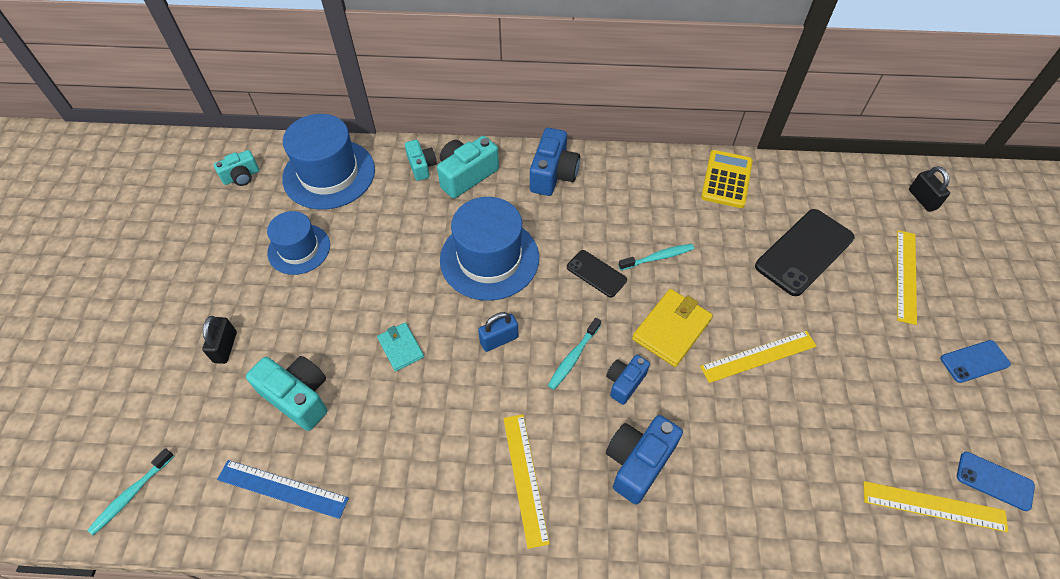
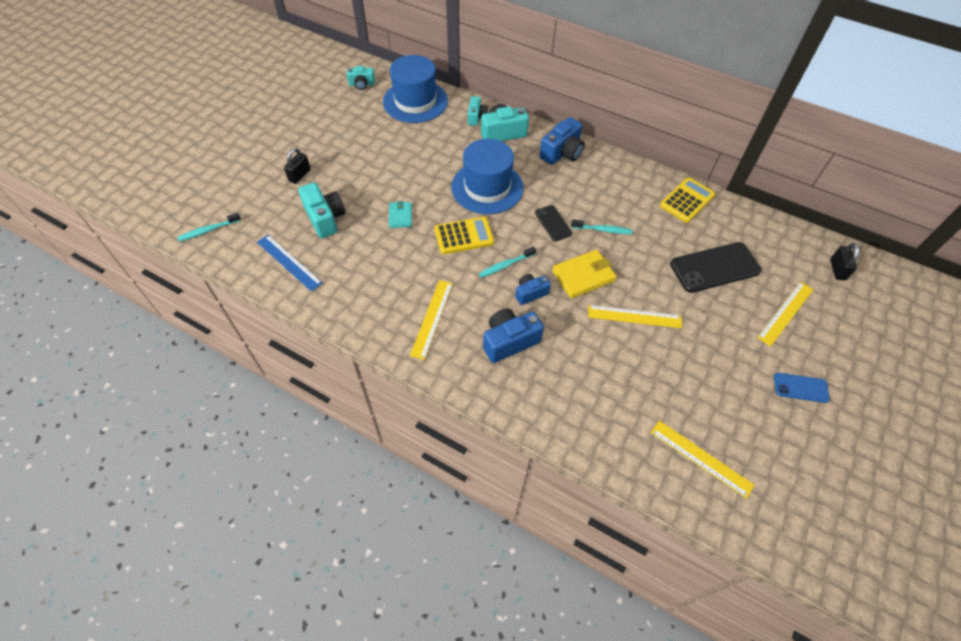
camera: 25 degrees right, 0 degrees up
blue hat [267,211,330,275] -> none
blue padlock [478,312,518,352] -> yellow calculator [434,217,494,254]
blue phone [957,452,1035,511] -> none

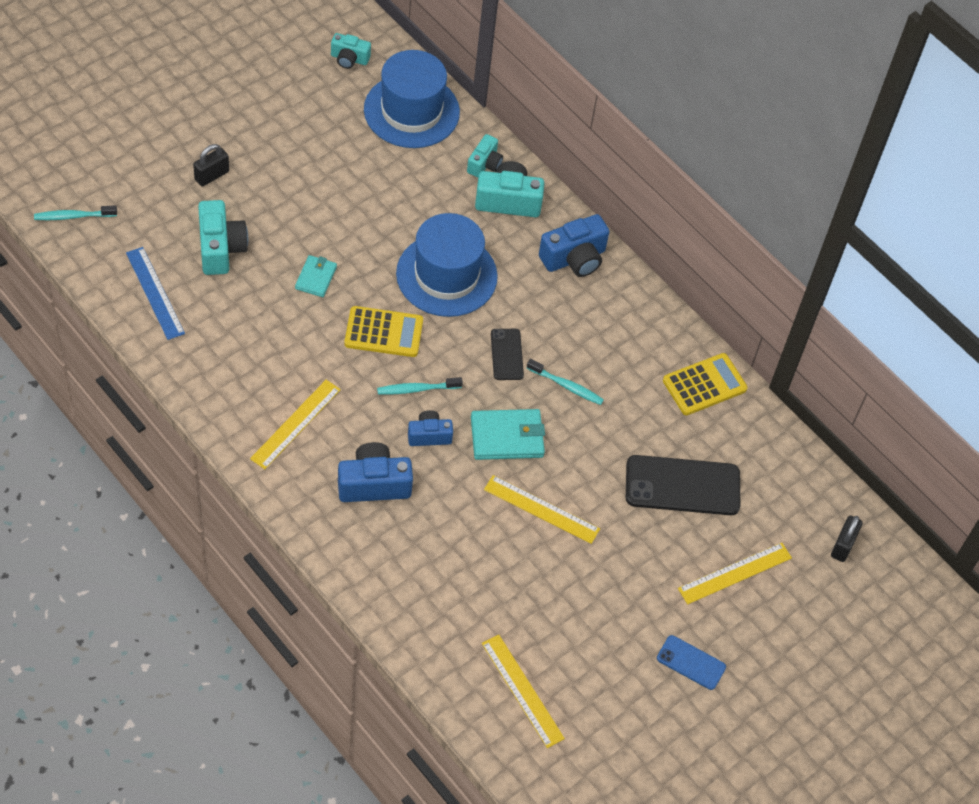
camera: 15 degrees right, 0 degrees up
yellow wallet [552,250,617,299] -> turquoise wallet [471,409,545,460]

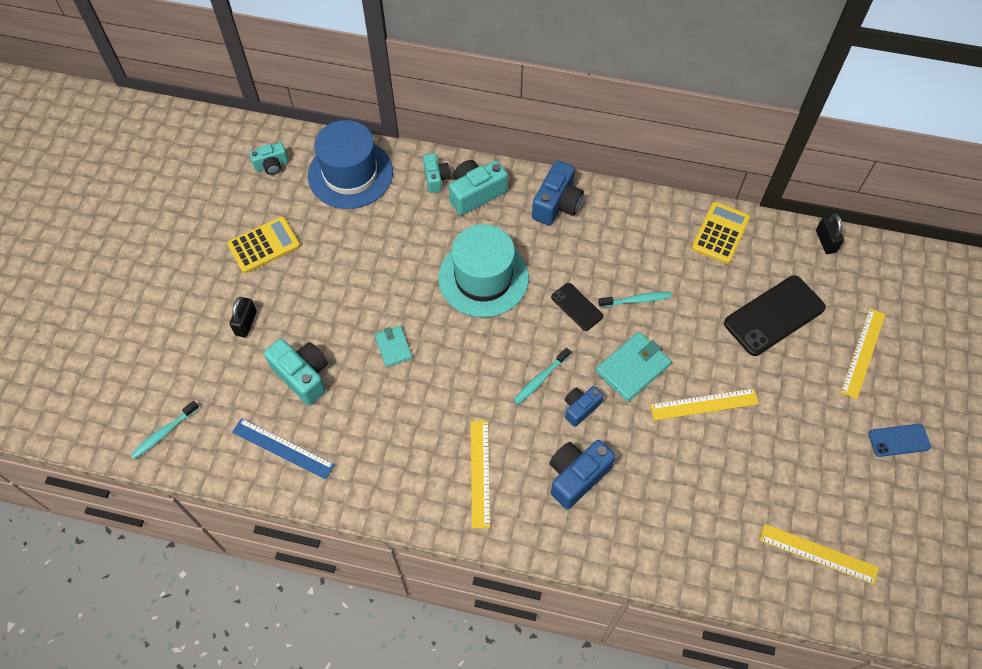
camera: 30 degrees left, 5 degrees up
yellow calculator [344,306,423,357] -> yellow calculator moved to [227,216,300,273]
blue hat [396,213,498,317] -> turquoise hat [438,224,529,317]
black padlock [831,515,863,562] -> black padlock moved to [816,214,844,254]

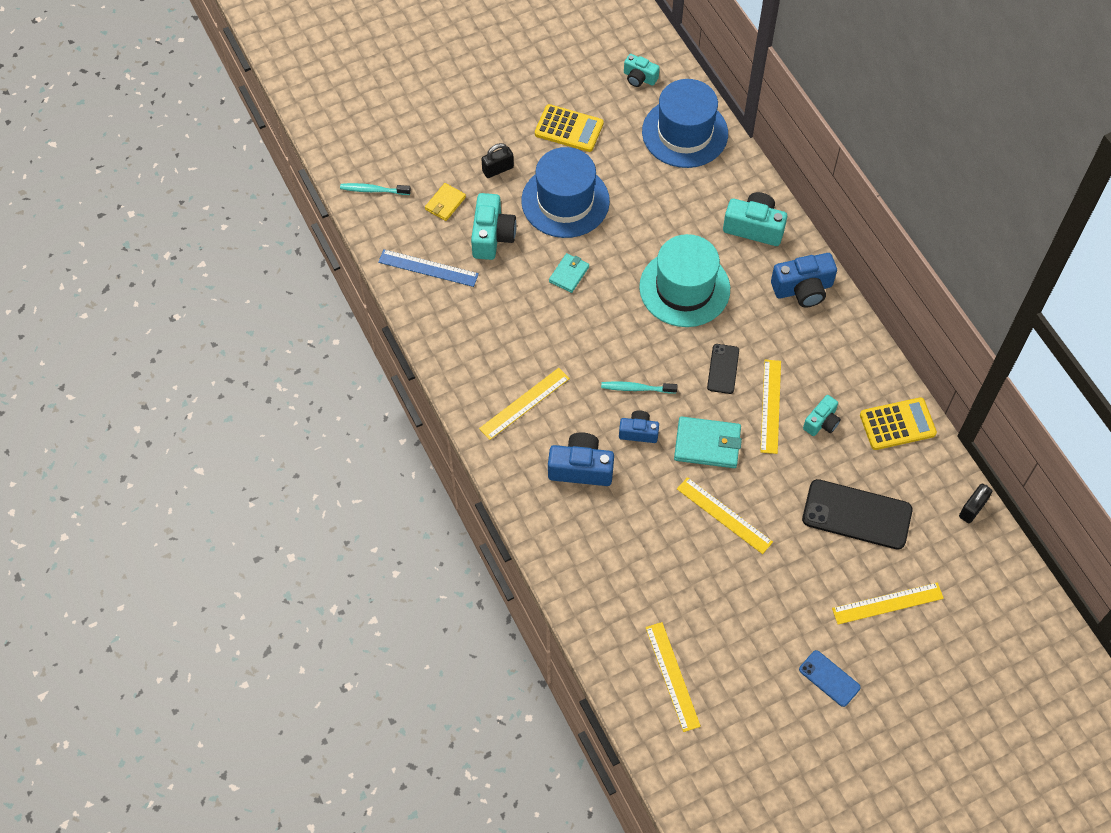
camera: 50 degrees right, 0 degrees up
blue ruler [232,418,335,480] -> blue ruler turned 60 degrees counterclockwise [378,249,479,287]
turquoise camera [423,153,450,193] -> turquoise camera moved to [803,395,841,436]
turquoise toothbrush [598,292,672,307] -> yellow ruler [760,360,781,454]
none -> yellow wallet [425,183,466,221]
none -> blue hat [521,147,610,238]

